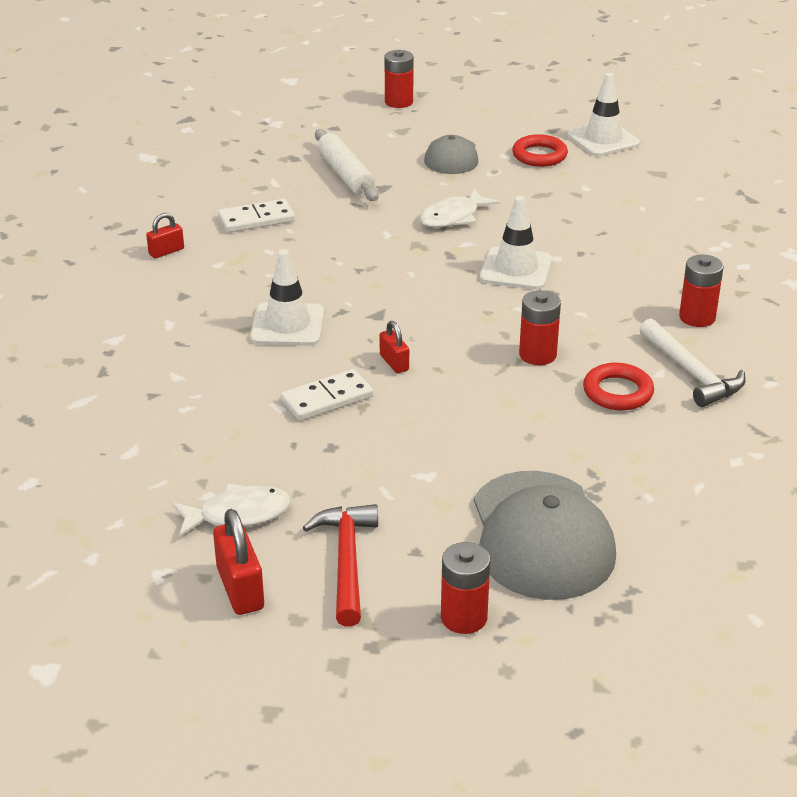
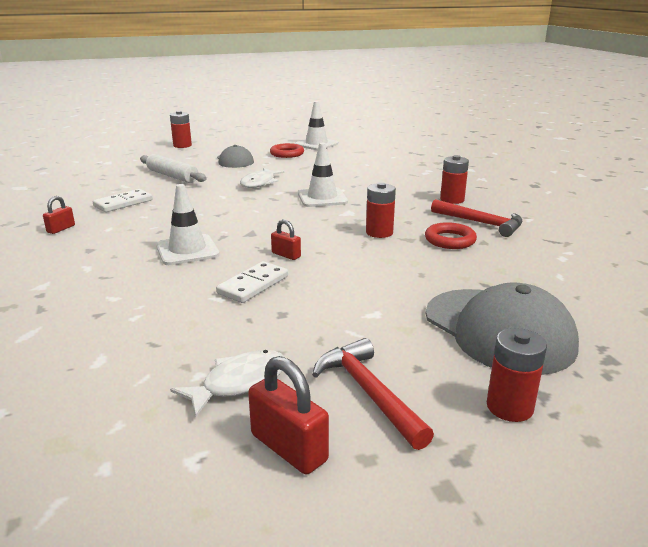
camera: 25 degrees left, 10 degrees down
white hammer [639,319,745,407] -> red hammer [431,199,523,237]

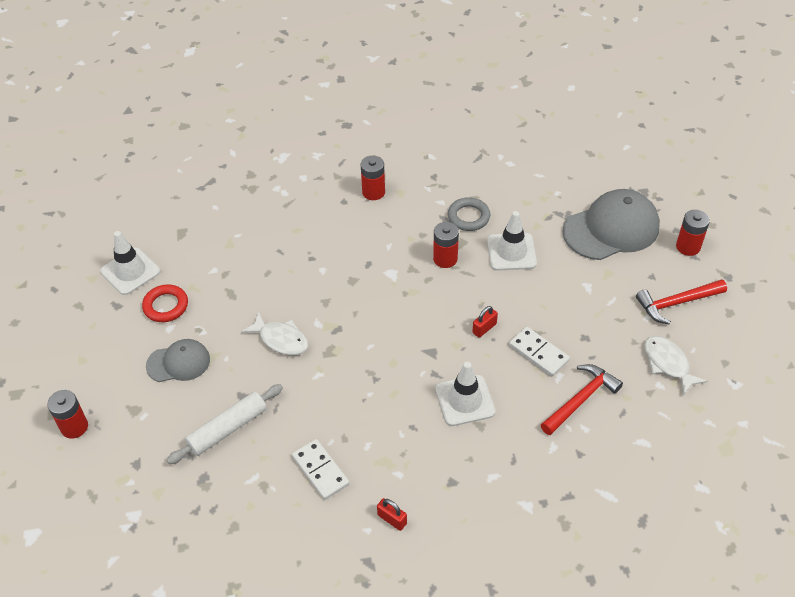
camera: 80 degrees left, 25 degrees up
red padlock [248,356,329,474] -> none
white traffic cone [298,143,348,207] -> white traffic cone moved to [487,211,537,271]
red ring [425,222,477,249] -> grey ring [448,197,490,231]
red hammer [431,199,523,237] -> red hammer moved to [541,364,623,435]

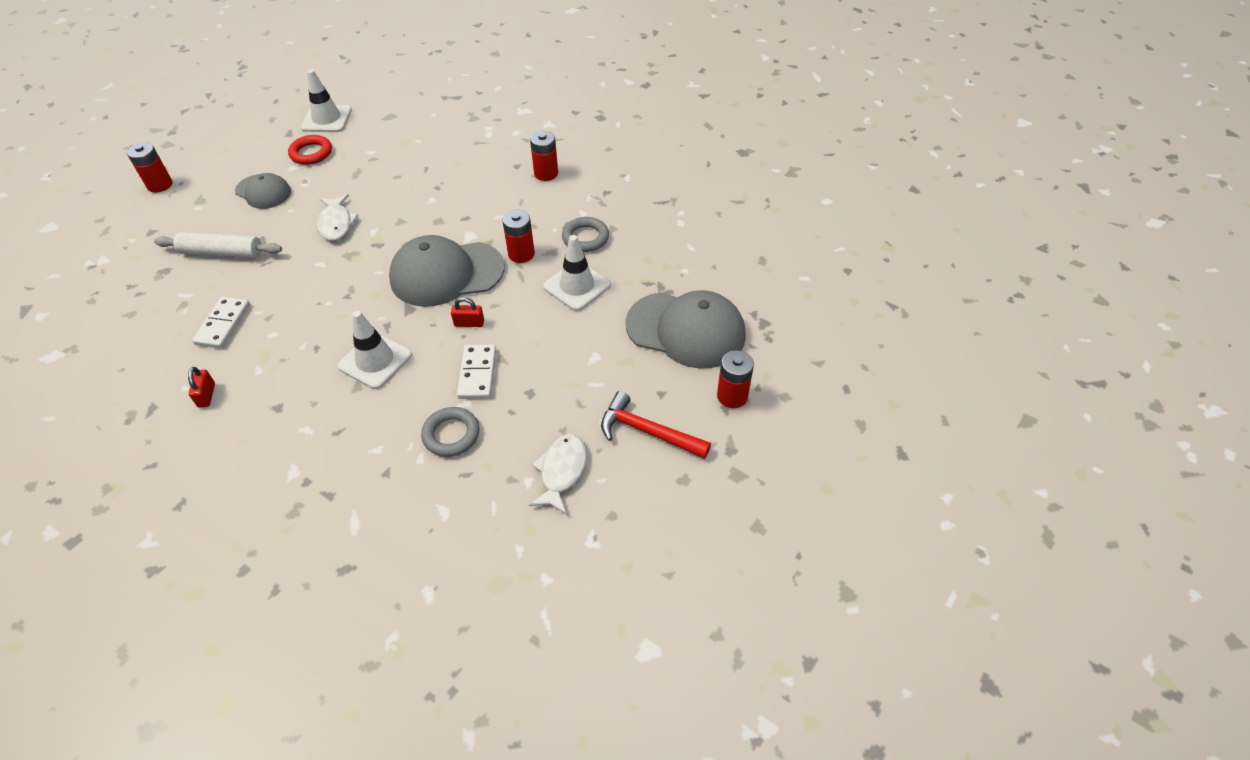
camera: 45 degrees right, 0 degrees up
red hammer [541,364,623,435] -> grey ring [421,407,480,457]
none -> grey cap [389,235,505,307]

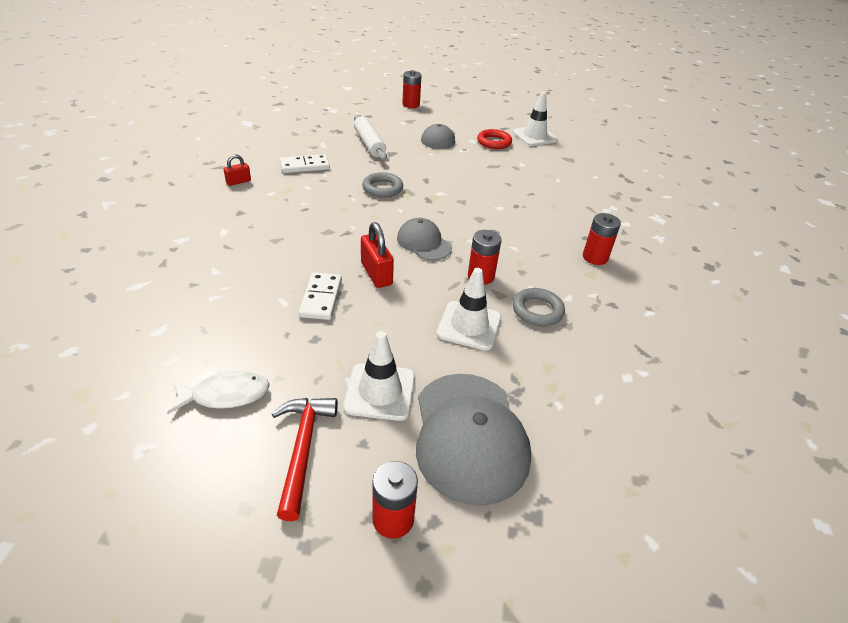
camera: 60 degrees right, 10 degrees down
white fish [317,194,359,241] -> none
white traffic cone [338,311,412,389] -> white traffic cone moved to [343,331,415,421]
grey cap [389,235,505,307] -> grey cap [397,218,452,260], size x0.58
grey ring [421,407,480,457] -> grey ring moved to [362,172,403,198]
red padlock [451,297,484,327] -> red padlock [361,222,394,288], size x1.65
white domino [457,345,496,399] -> white domino turned 60 degrees counterclockwise [299,272,342,320]

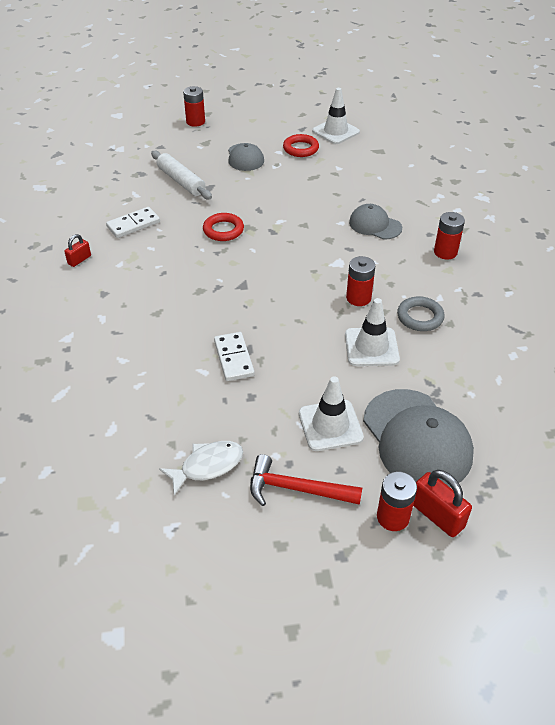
camera: 15 degrees left, 5 degrees up
red hammer [272,398,338,521] -> red hammer turned 60 degrees counterclockwise [250,454,362,506]
red padlock [361,222,394,288] -> red padlock moved to [413,470,472,537]
grey ring [362,172,403,198] -> red ring [203,213,244,241]
grey cap [397,218,452,260] -> grey cap moved to [349,204,402,239]

